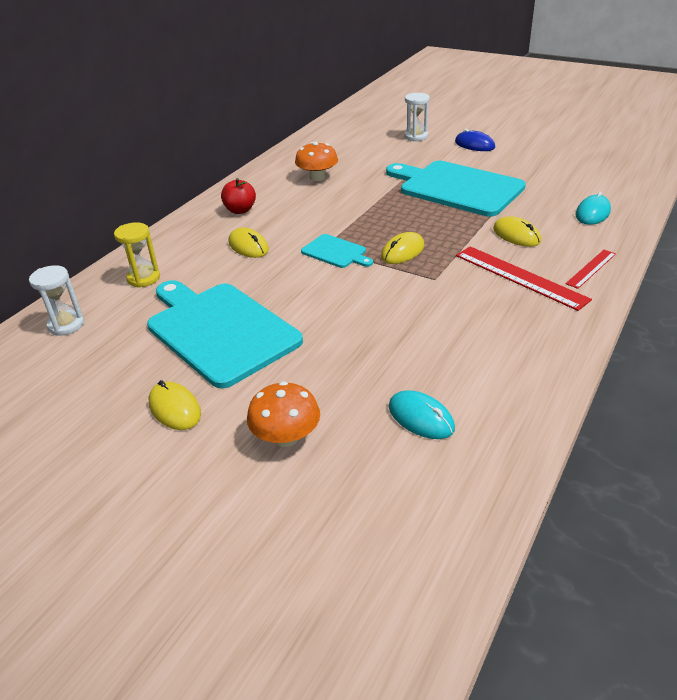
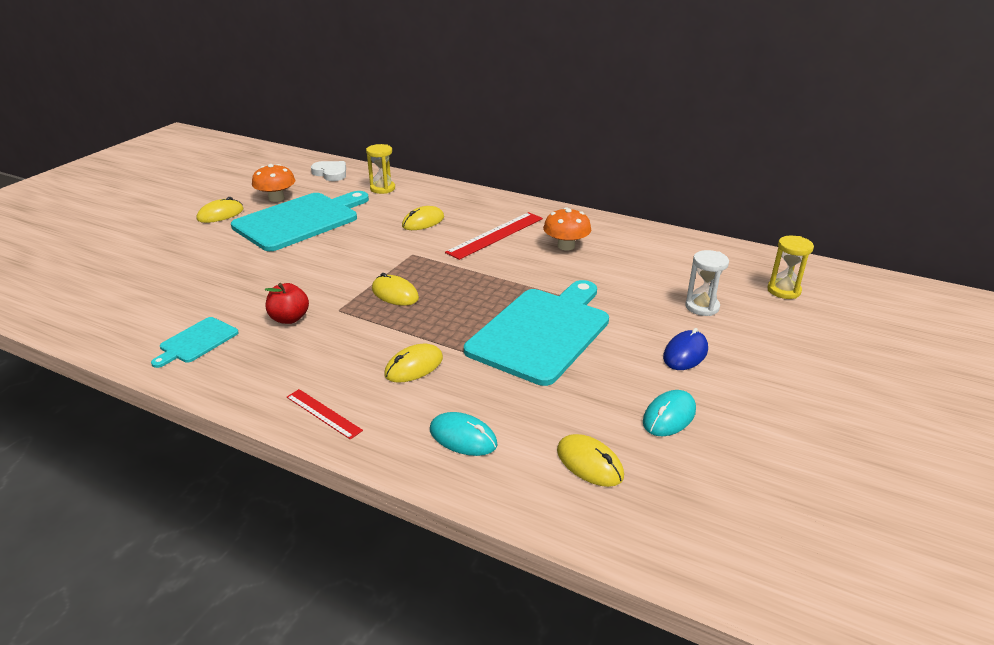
camera: 85 degrees right, 5 degrees down
white hourglass [29,265,84,336] -> white heart [311,161,346,181]
red apple [221,178,256,214] -> red apple moved to [265,283,309,324]
orange mushroom [247,381,320,447] -> orange mushroom moved to [252,164,295,202]
turquoise cutting board [301,234,373,268] -> turquoise cutting board moved to [151,317,239,368]
turquoise mouse [389,391,455,439] -> turquoise mouse moved to [643,390,696,436]
red ruler [456,246,592,311] -> red ruler moved to [445,212,543,260]
none -> yellow mouse [557,434,624,487]
none -> yellow hourglass [767,236,814,299]

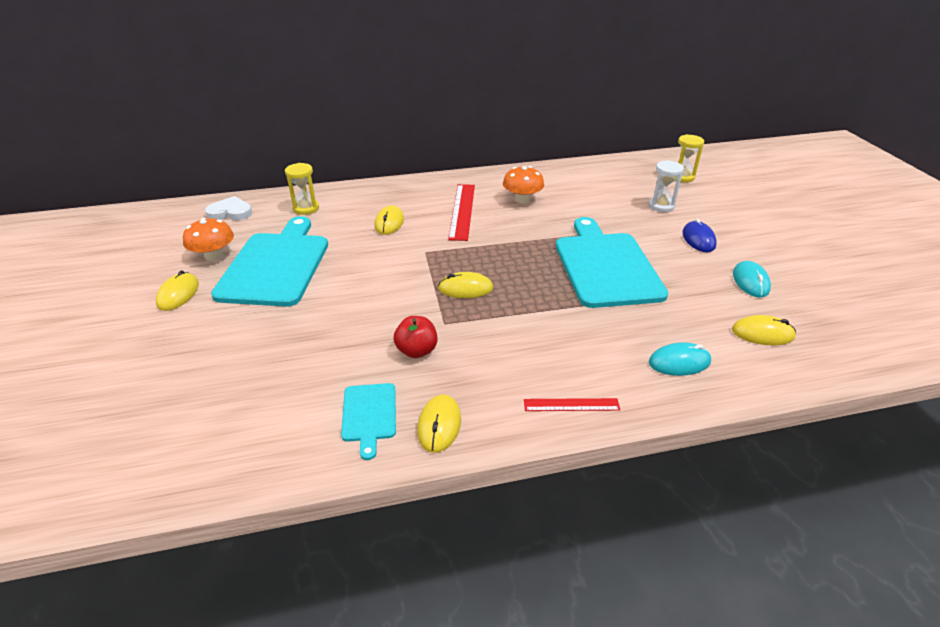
camera: 40 degrees left, 5 degrees up
yellow mouse [384,344,443,383] -> yellow mouse moved to [417,394,461,453]

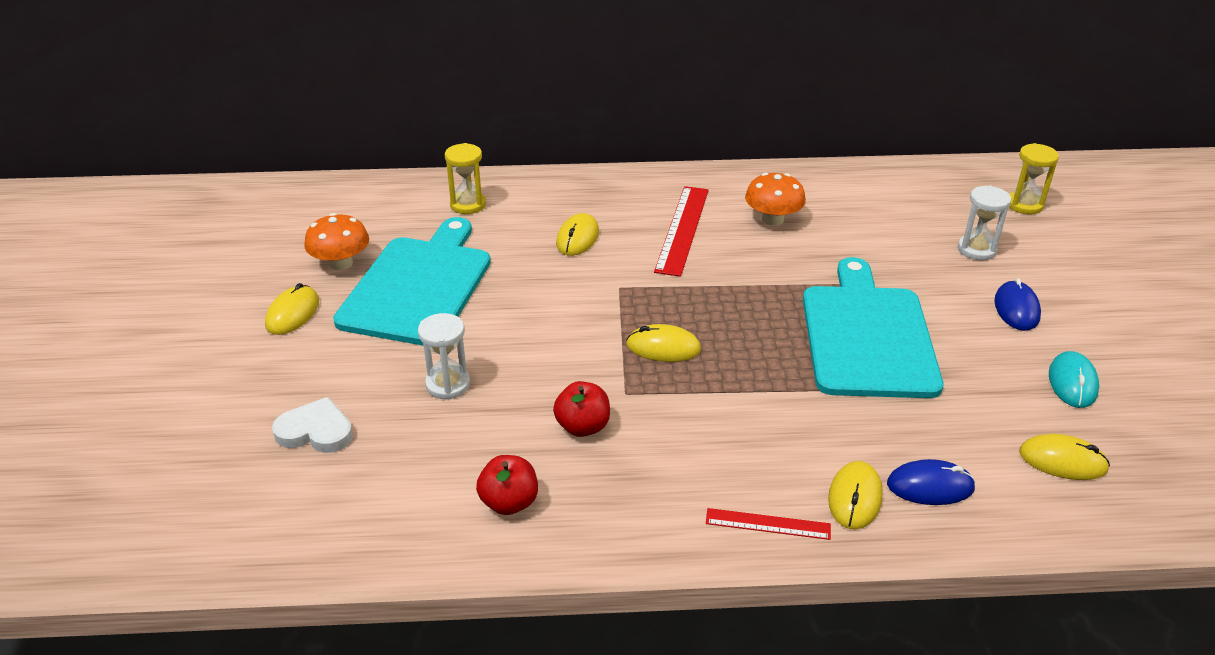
camera: 10 degrees right, 0 degrees up
white heart [205,196,252,220] -> white heart moved to [272,397,353,453]
turquoise cutting board [341,383,396,460] -> red apple [476,455,538,515]
yellow mouse [417,394,461,453] -> yellow mouse moved to [828,461,883,529]
turquoise mouse [649,342,711,376] -> blue mouse [887,459,976,505]
none -> white hourglass [418,313,470,400]

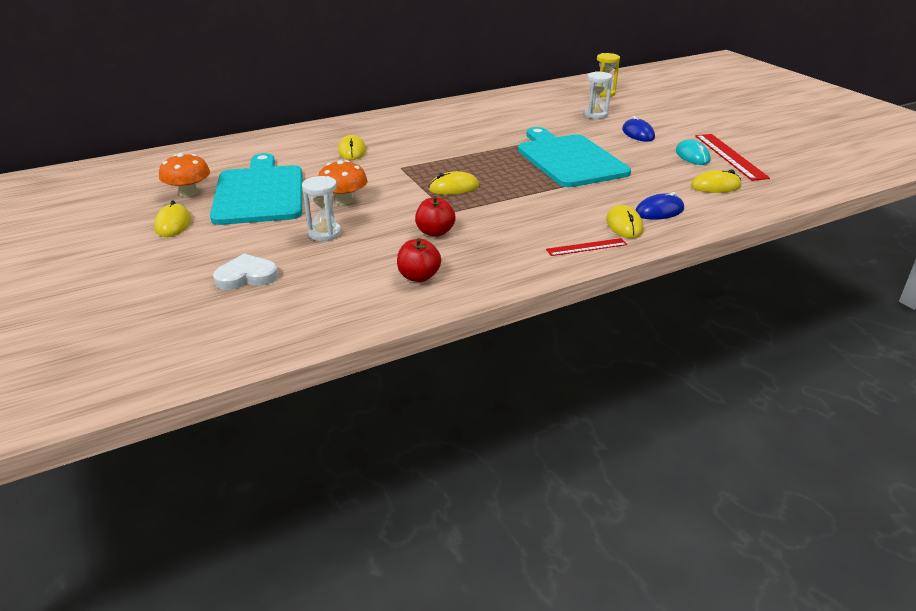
camera: 25 degrees left, 5 degrees down
yellow hourglass [445,143,486,214] -> none
red ruler [654,186,709,277] -> red ruler moved to [695,134,770,181]
orange mushroom [745,173,806,226] -> orange mushroom moved to [318,160,368,205]

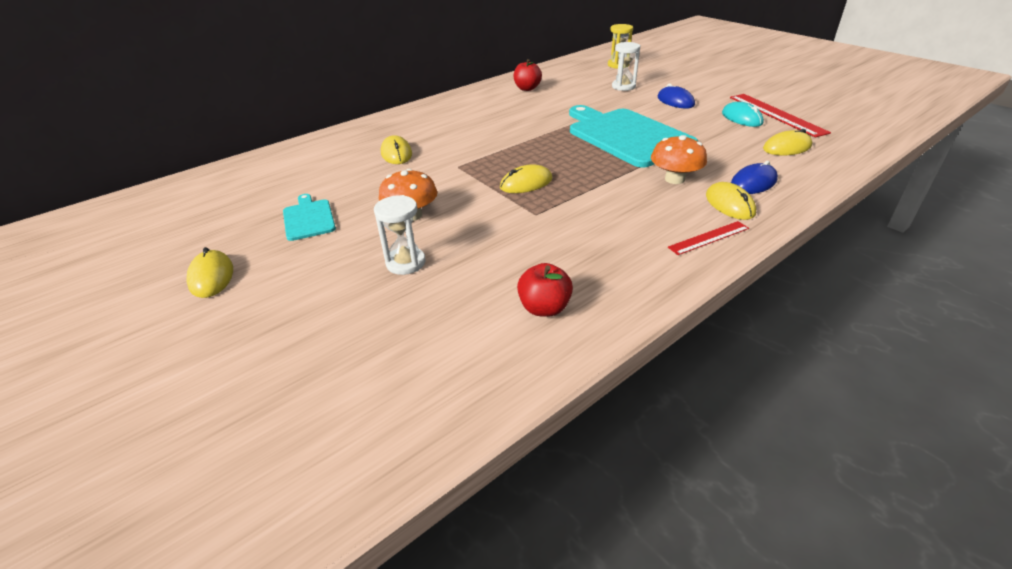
camera: 10 degrees left, 5 degrees up
orange mushroom [159,153,210,197] -> orange mushroom moved to [651,135,707,184]
turquoise cutting board [210,153,302,225] -> turquoise cutting board [283,194,336,241], size x0.47
white heart [213,254,279,290] -> none
red apple [415,196,456,237] -> red apple moved to [513,59,542,91]

